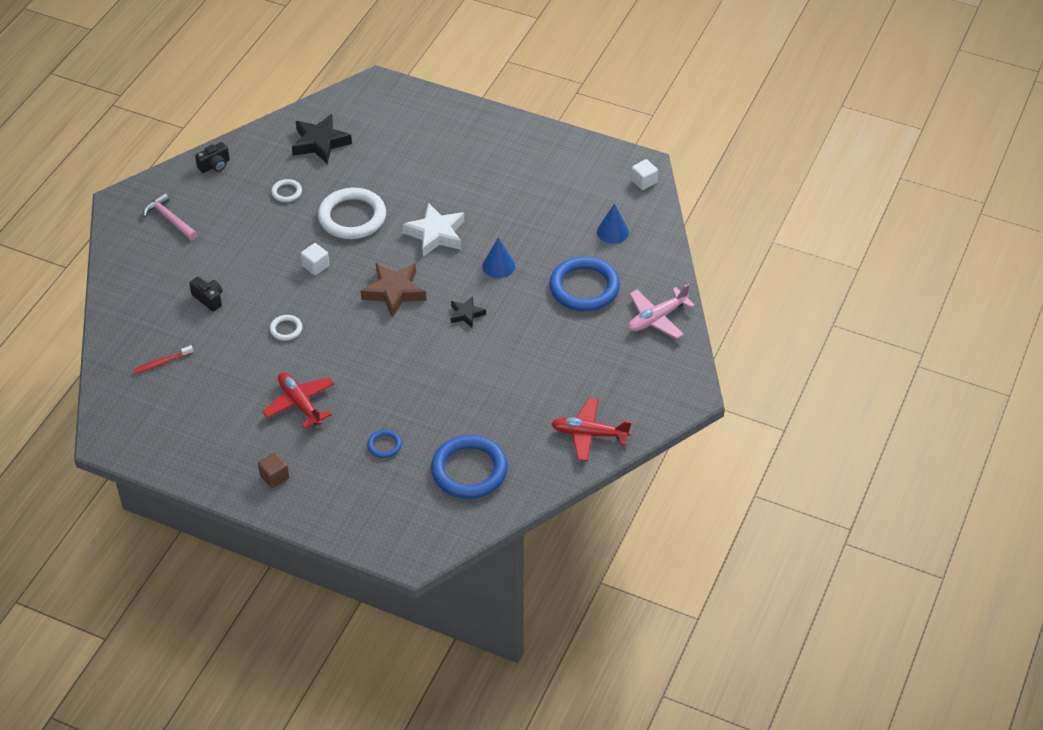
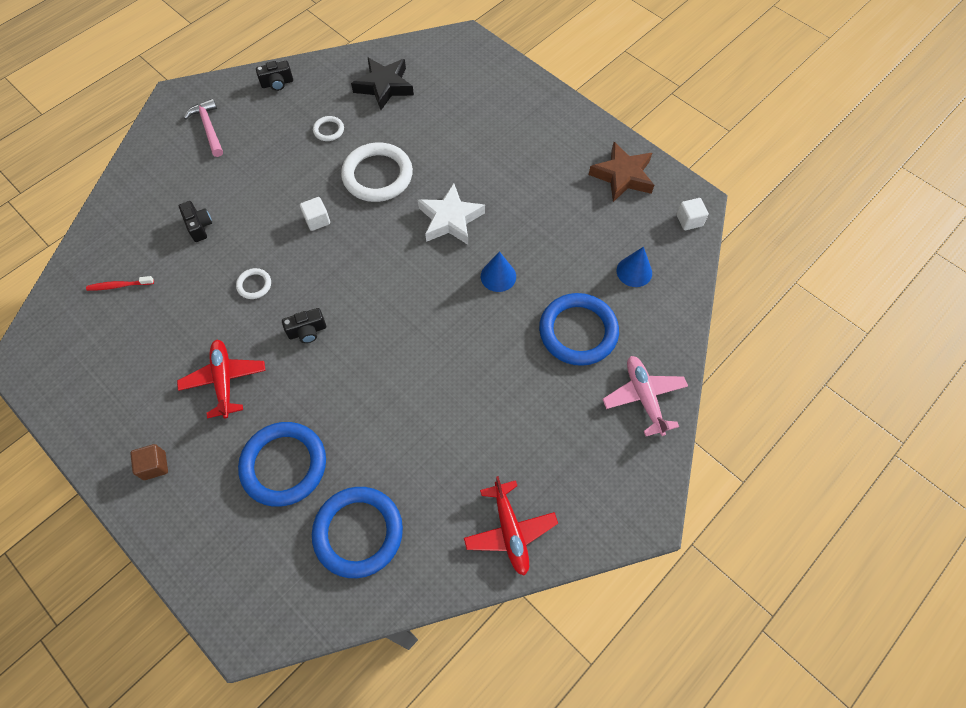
camera: 20 degrees right, 15 degrees up
brown star [361,263,426,318] -> brown star moved to [589,142,654,202]
blue ring [367,430,402,458] -> blue ring [238,422,326,507], size x2.20
black star [451,296,486,328] -> none
red plane [551,398,631,461] -> red plane turned 135 degrees counterclockwise [464,476,558,576]
pink plane [628,284,695,339] -> pink plane turned 90 degrees clockwise [602,356,688,436]
none -> black camera [282,308,326,343]

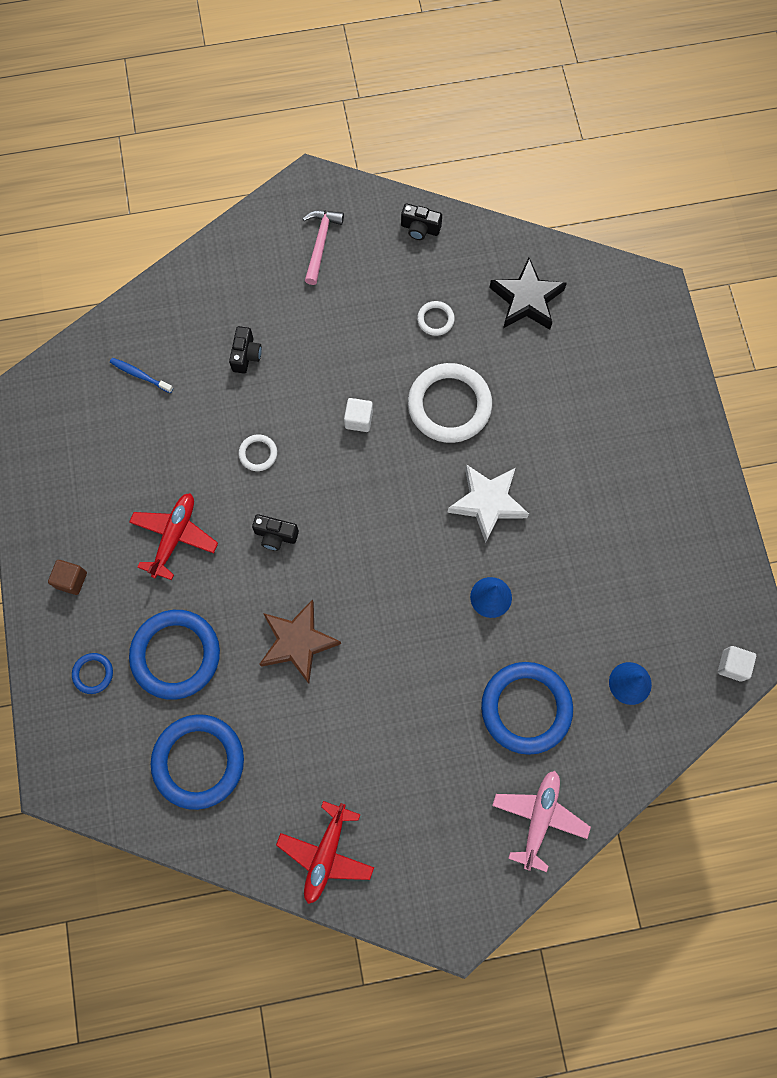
camera: 35 degrees right, 10 degrees up
red toothbrush [86,276,154,291] -> blue toothbrush [110,358,173,393]
brown star [589,142,654,202] -> brown star moved to [259,599,341,684]
none -> blue ring [72,653,113,694]

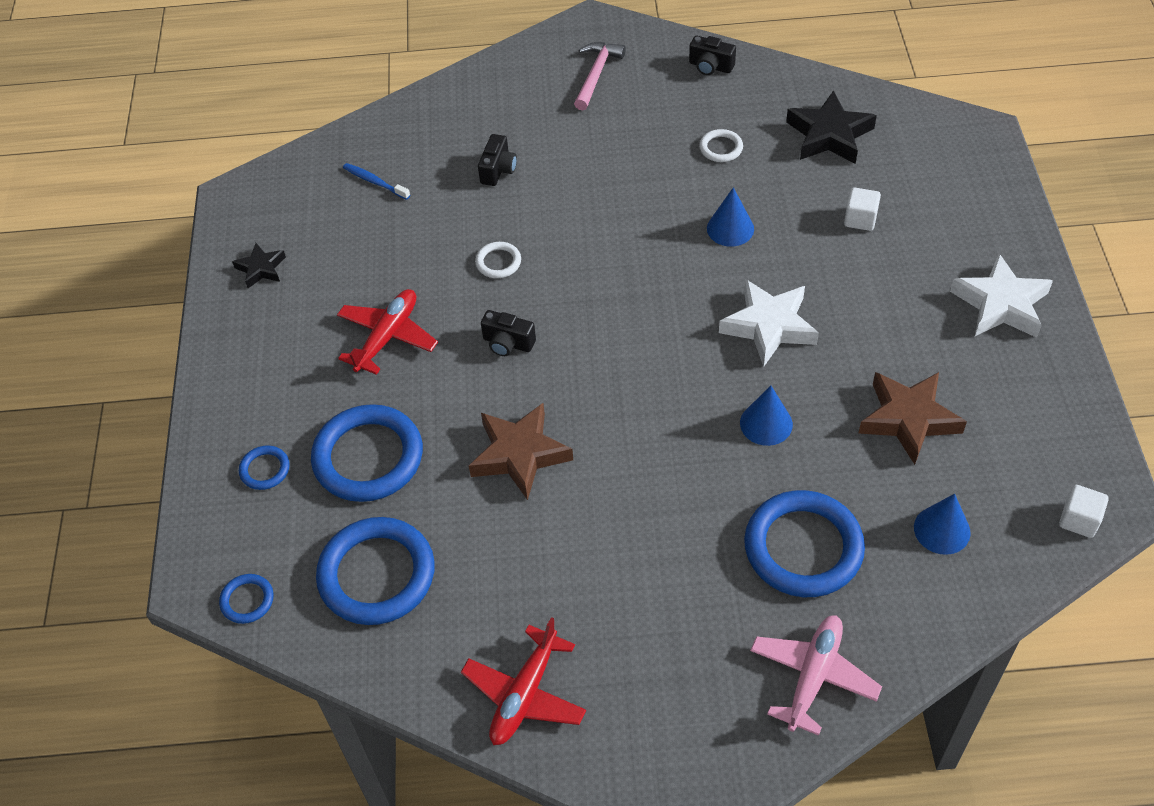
camera: 10 degrees right, 20 degrees down
brown cube [48,560,87,595] -> none
white cube [344,398,373,432] -> white cube moved to [844,187,881,231]
white ring [408,363,492,443] -> blue cone [707,187,754,247]
none -> blue ring [219,574,274,624]
none -> black star [232,243,286,288]
none -> brown star [859,372,967,465]
none -> white star [950,253,1053,338]

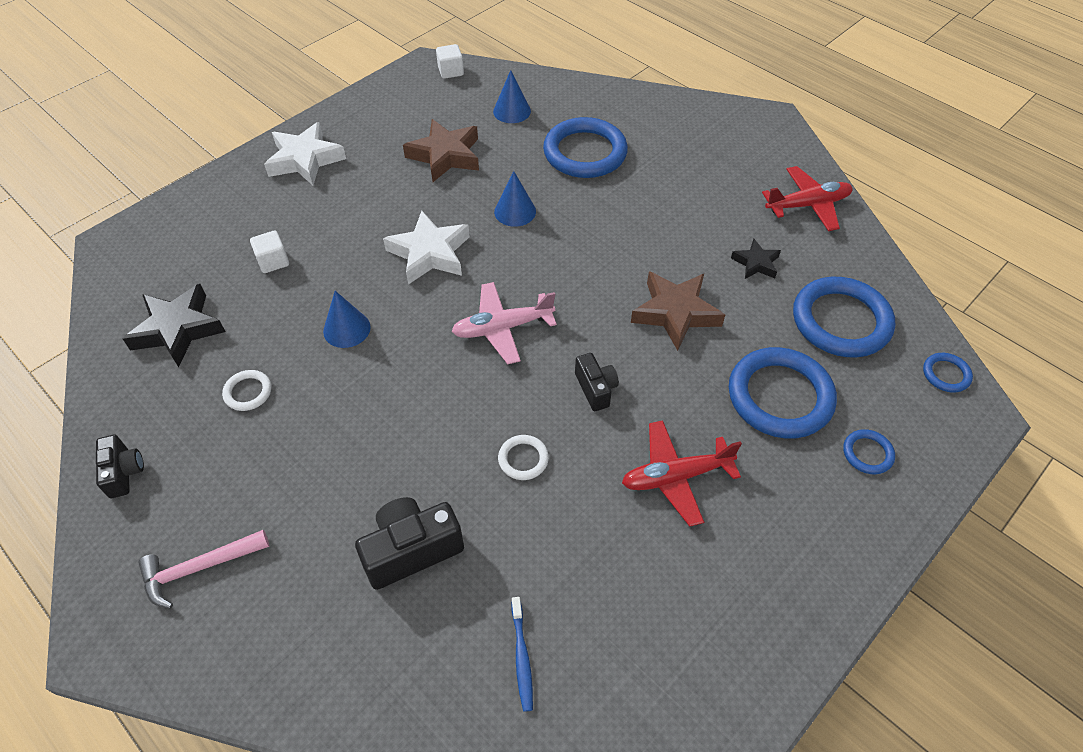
camera: 135 degrees left, 0 degrees up
black star [232,243,286,288] -> black star moved to [731,239,781,279]
black camera [478,134,517,186] -> black camera [355,497,464,590], size x1.65
pink plane [750,615,882,736] -> pink plane moved to [451,282,557,364]

